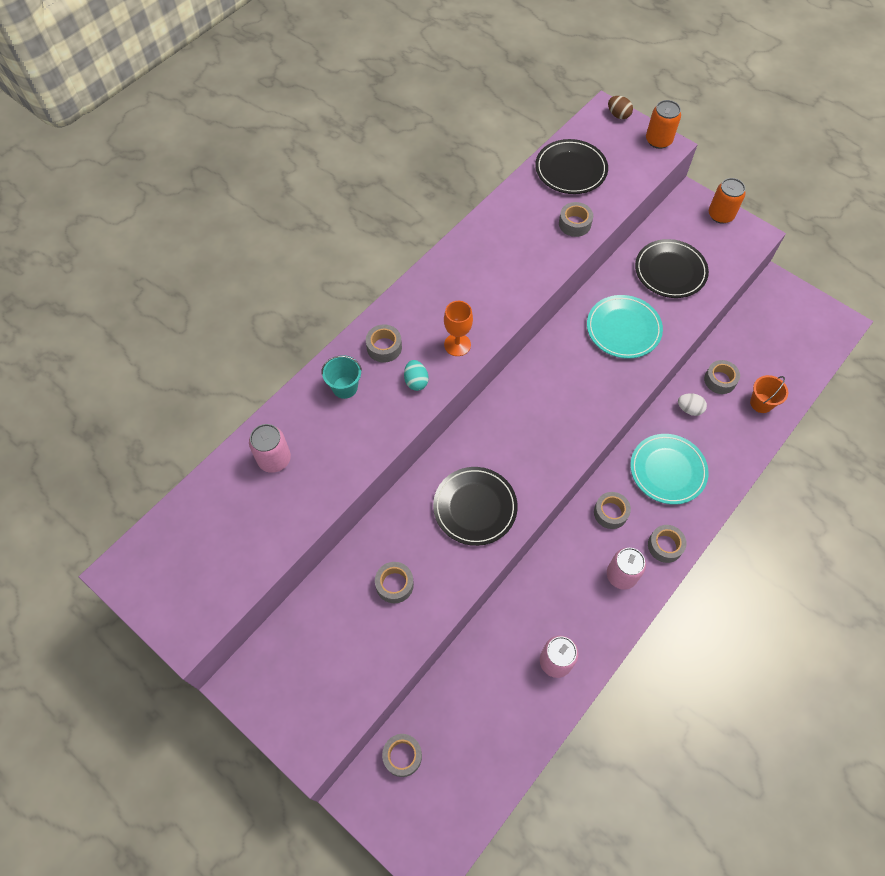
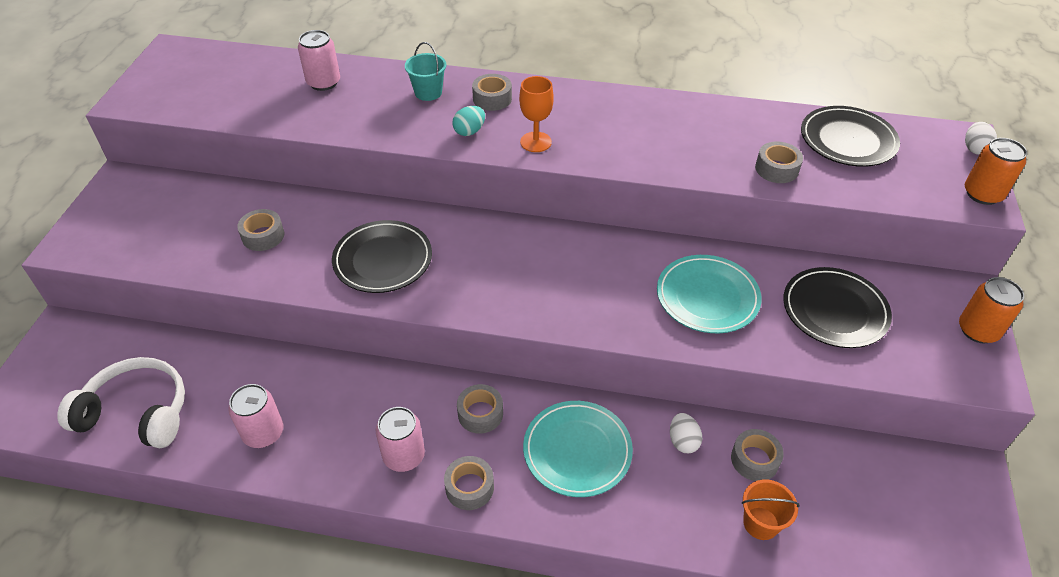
camera: 60 degrees right, 15 degrees down
grey tape [382,734,422,777] -> none
brown egg [608,96,633,119] -> white egg [965,122,997,155]
none -> white headphones [57,357,185,448]

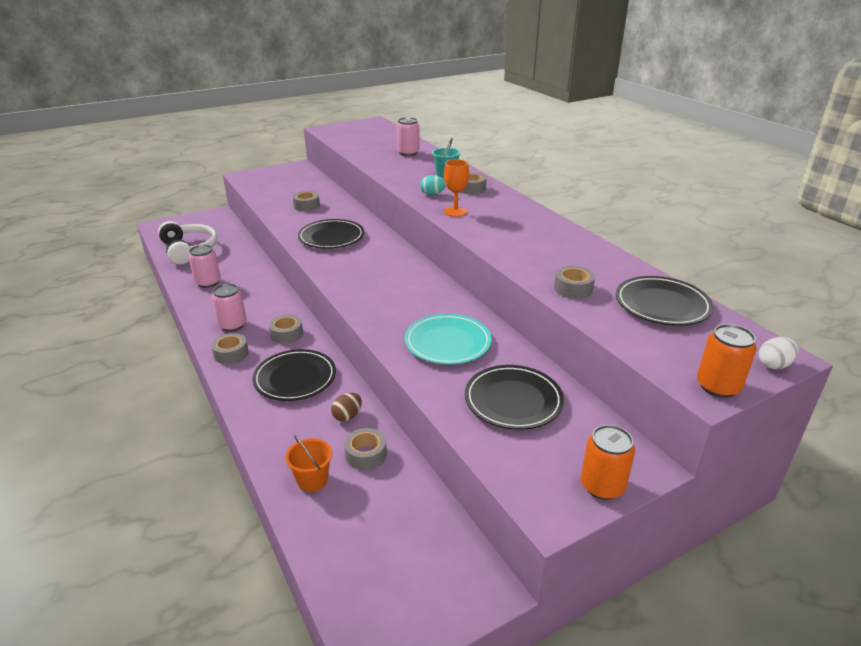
camera: 50 degrees right, 15 degrees down
turquoise plate [523,401,633,497] -> black plate [252,349,336,401]
white egg [670,413,702,453] -> brown egg [331,393,362,422]

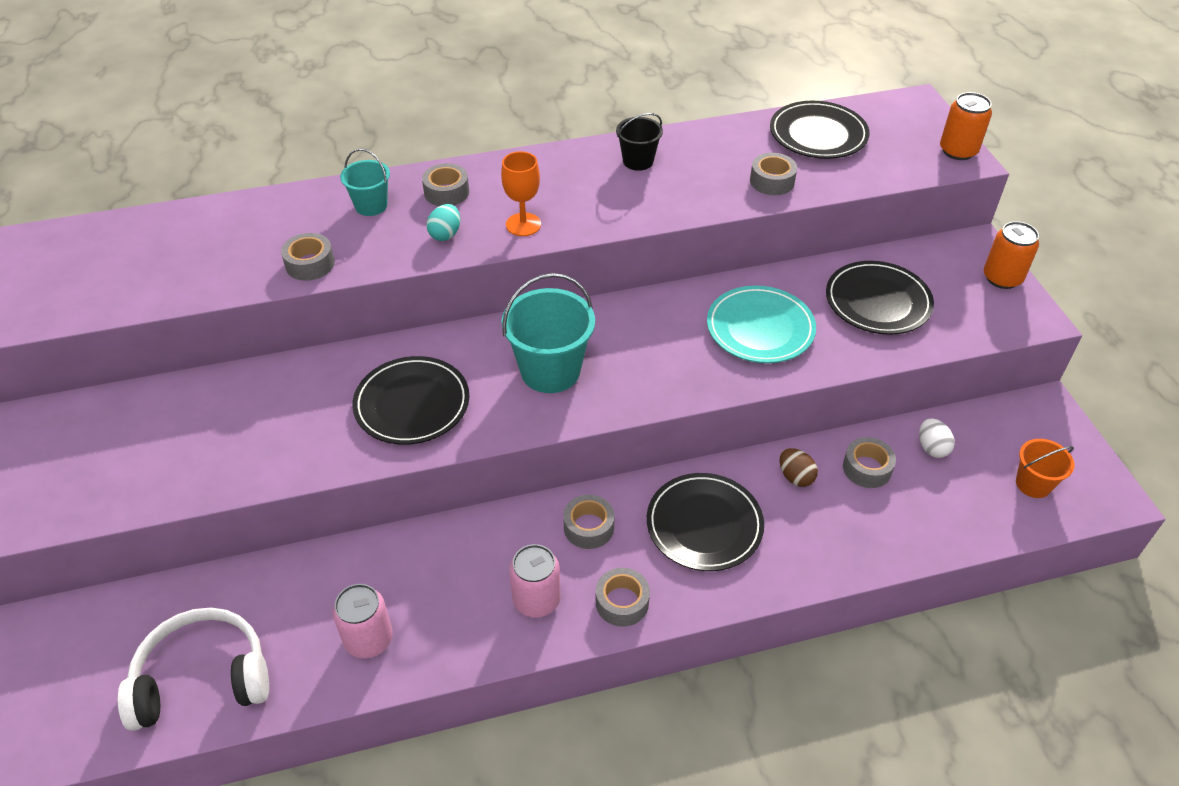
camera: 75 degrees left, 15 degrees up
orange bucket [285,435,332,492] -> orange bucket moved to [1016,439,1074,498]
grey tape [293,191,320,211] -> grey tape moved to [281,233,335,281]
pink can [396,117,420,156] -> none
white egg [759,337,798,369] -> white egg moved to [919,418,955,458]
none -> turquoise bucket [502,273,595,393]
none -> black bucket [616,113,663,171]

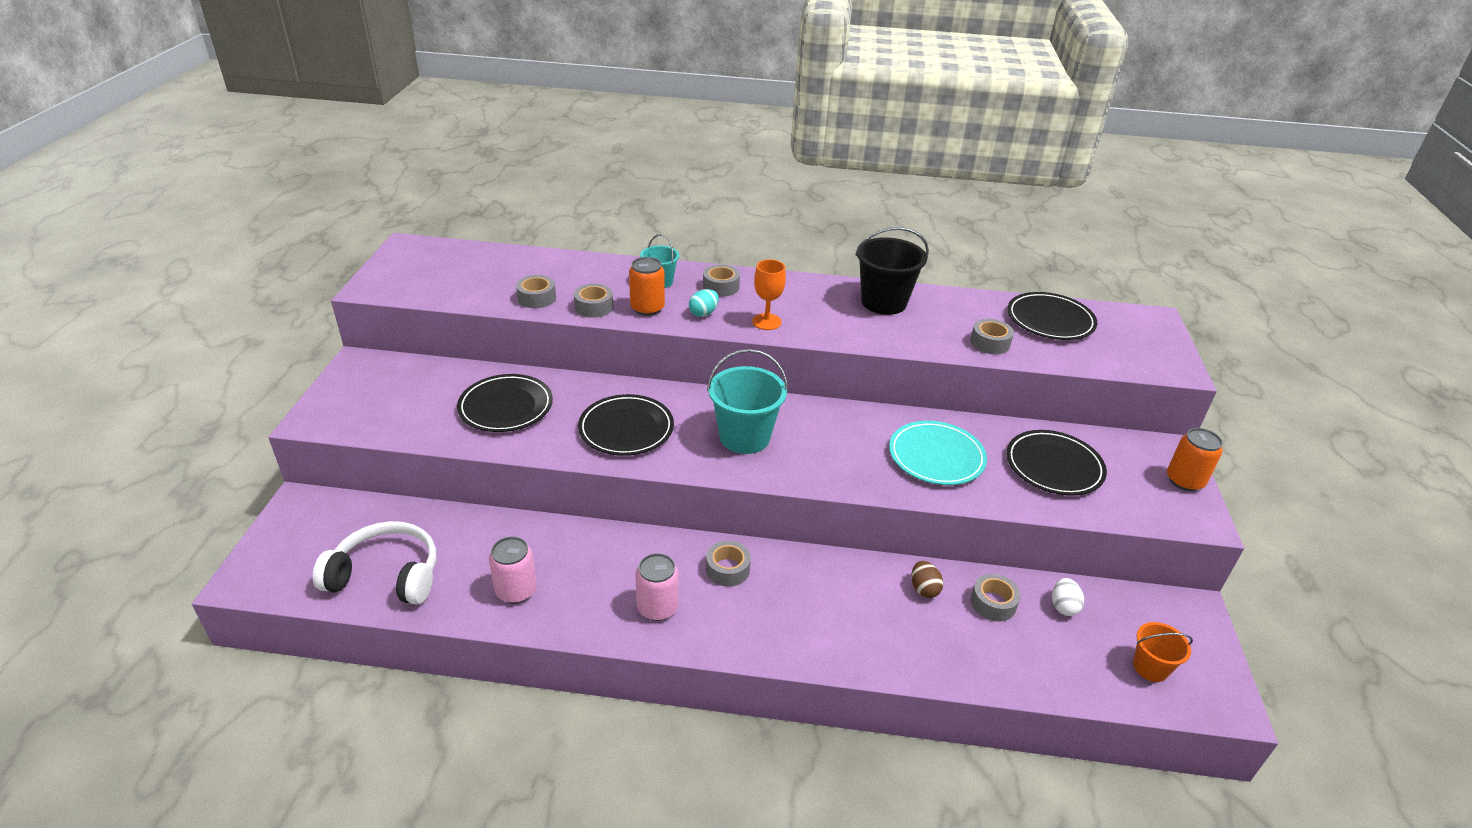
camera: 20 degrees right, 10 degrees down
grey tape [596,568,650,627] -> grey tape moved to [516,275,556,308]
black bucket [616,113,663,171] -> black bucket [855,227,929,315], size x1.75
black plate [647,473,764,571] -> black plate moved to [457,374,553,432]
orange can [940,92,992,160] -> orange can moved to [629,257,665,316]

